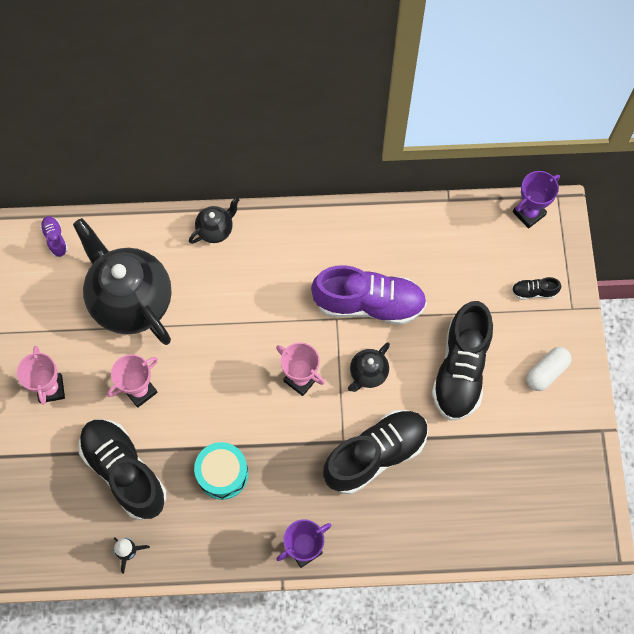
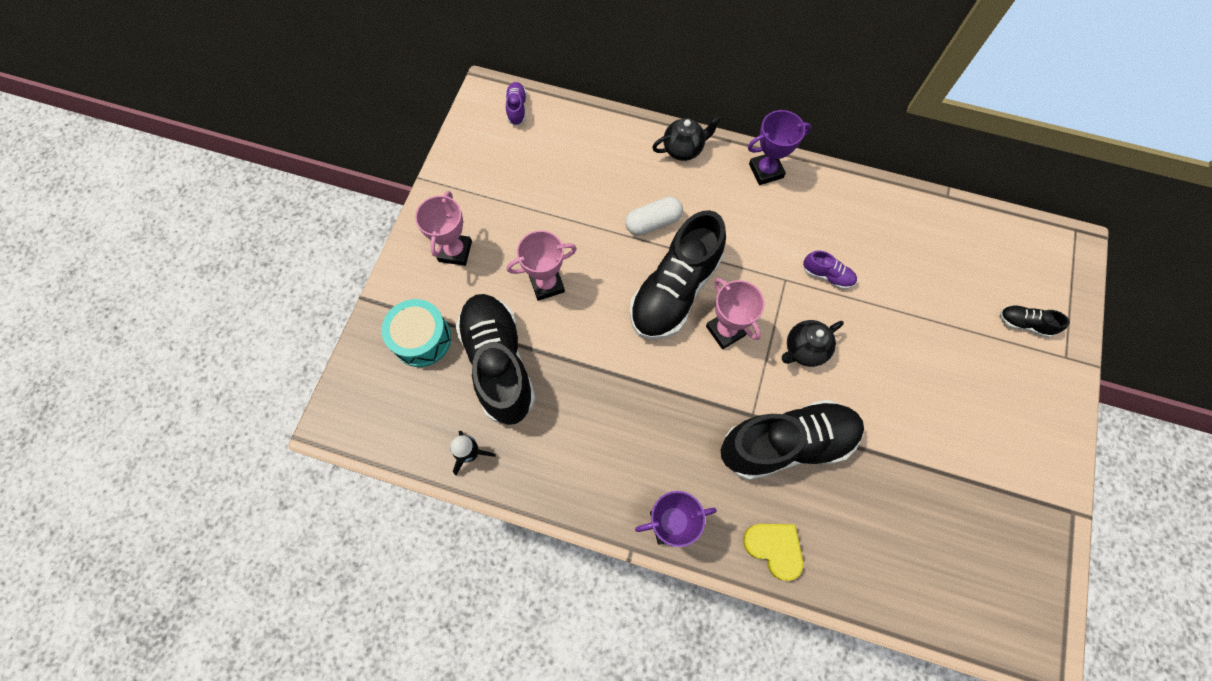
camera: 20 degrees right, 0 degrees up
black teapot [73,218,172,345] -> none
turquoise drum [194,442,249,500] -> turquoise drum moved to [382,299,451,367]
purple shoe [311,265,427,325] -> purple shoe [803,250,857,289], size x0.42
black shoe [432,301,493,421] -> black shoe moved to [630,210,726,340]
purple trophy [513,171,560,229] -> purple trophy moved to [748,110,811,185]
white capsule [526,347,572,391] -> white capsule moved to [625,197,683,236]
none -> yellow heart [743,524,803,581]

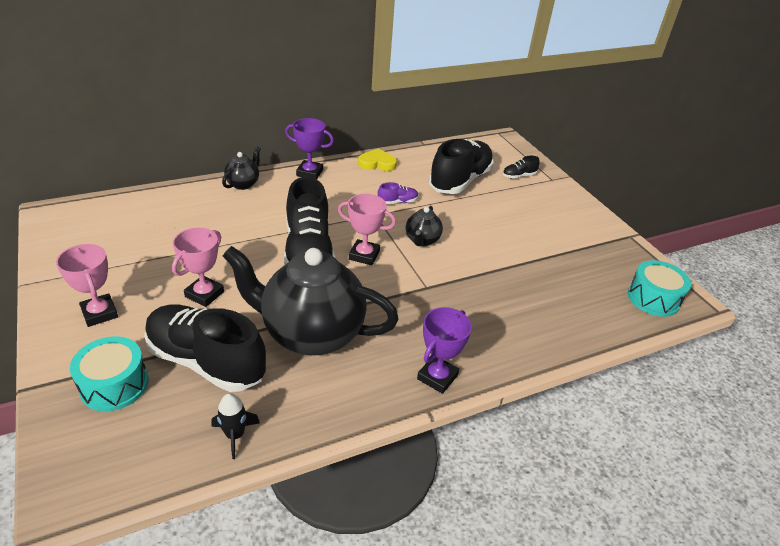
camera: 45 degrees left, 30 degrees down
purple shoe [505,82,527,126] -> none
white capsule [625,197,683,236] -> none
black shoe [721,399,864,480] -> black shoe moved to [429,139,494,194]
yellow heart [743,524,803,581] -> yellow heart moved to [358,149,397,171]
purple trophy [748,110,811,185] -> purple trophy turned 75 degrees clockwise [285,118,334,179]
none -> black teapot [223,246,399,355]
none -> turquoise drum [628,260,691,317]

